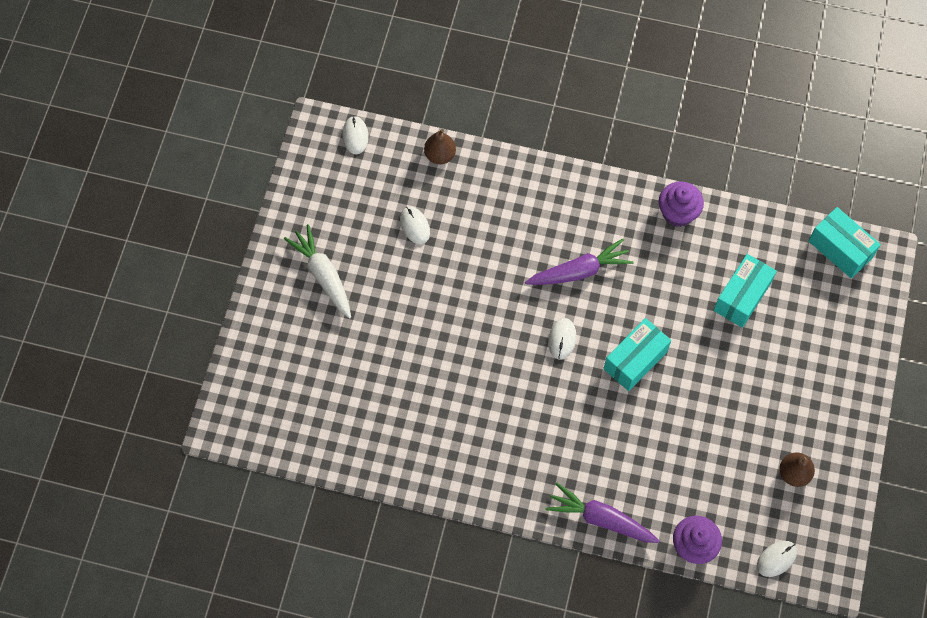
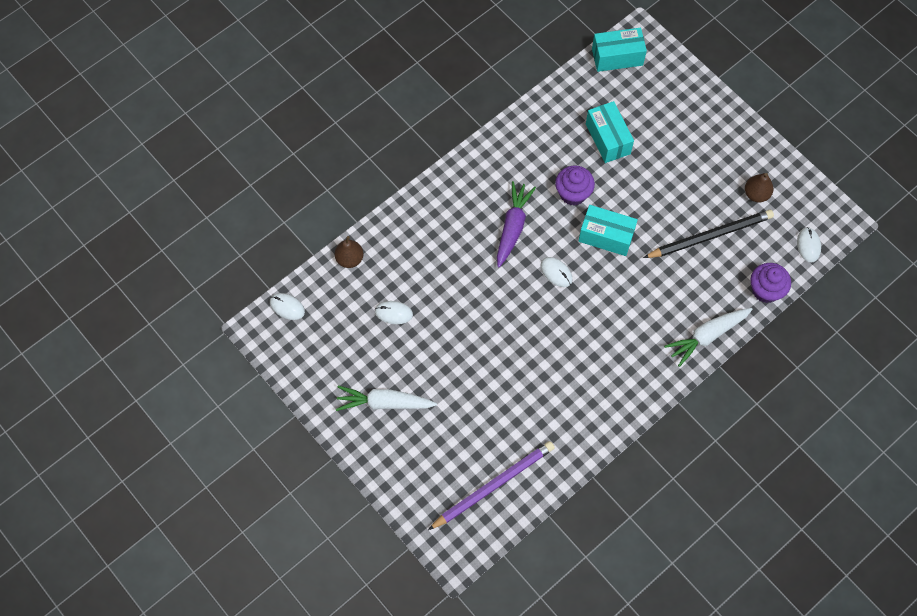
camera: 55 degrees left, 0 degrees up
purple carrot [545,482,660,543] -> white carrot [664,308,753,367]
turquoise box [603,318,671,391] -> turquoise box turned 60 degrees counterclockwise [579,205,638,256]
purple cupcake [659,181,704,227] -> purple cupcake moved to [555,165,595,205]
none -> purple pencil [428,441,555,530]
none -> black pencil [643,210,774,258]

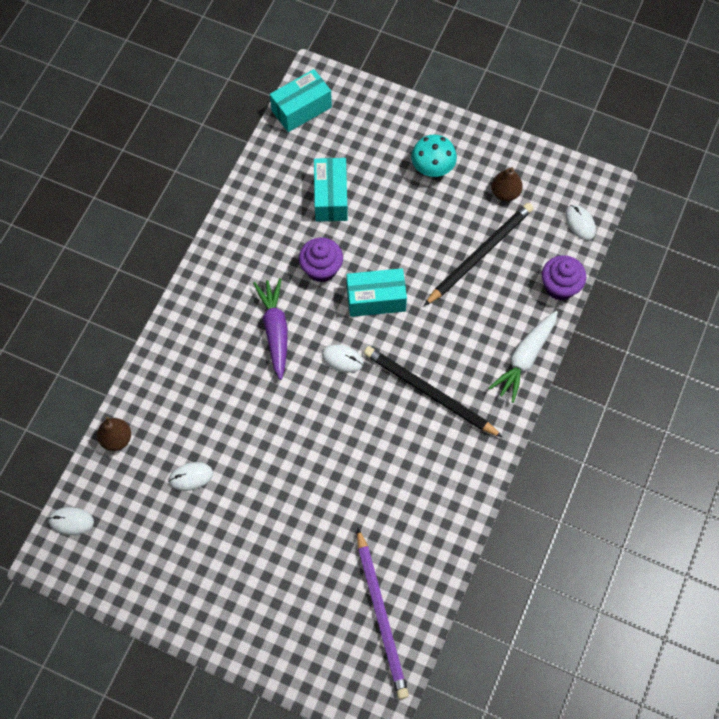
camera: 25 degrees left, 0 degrees up
white carrot [336,385,437,411] -> none
purple pencil [428,441,555,530] -> purple pencil turned 135 degrees clockwise [357,527,409,699]
turquoise box [586,101,634,163] -> turquoise box turned 45 degrees clockwise [314,158,348,222]
none -> black pencil [363,346,503,438]
none -> turquoise mushroom [411,135,457,177]

